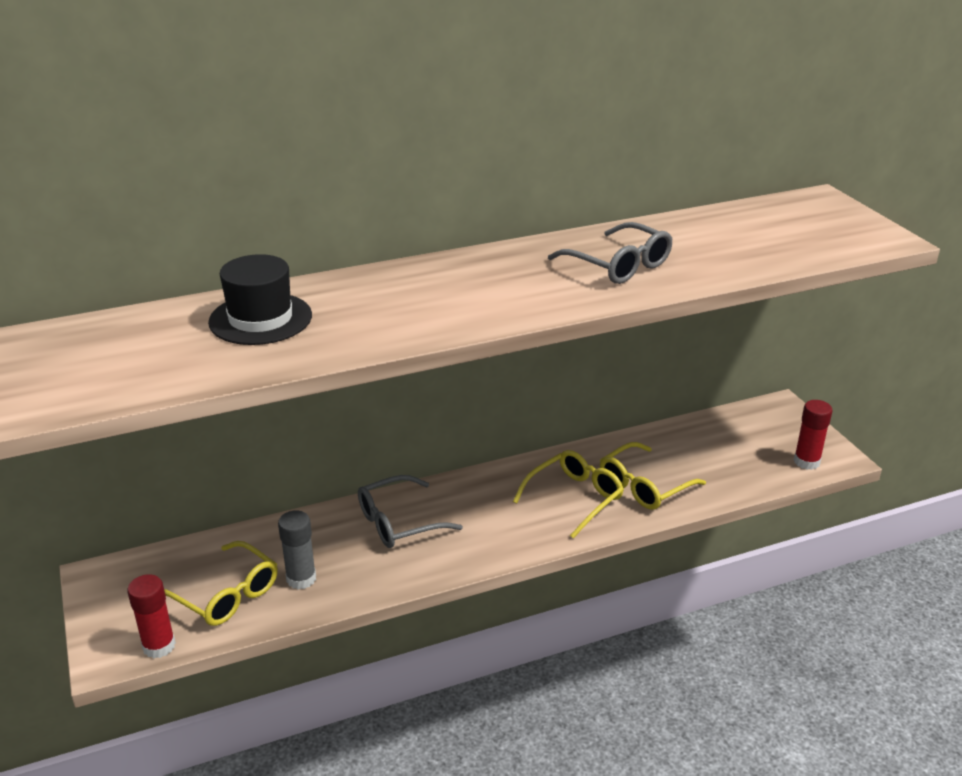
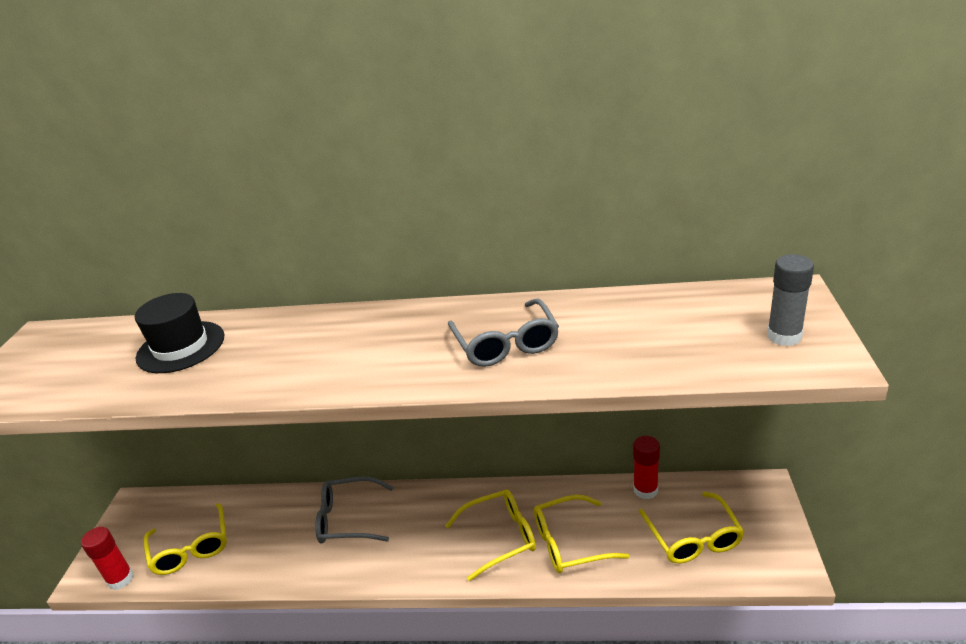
camera: 30 degrees right, 0 degrees up
grey glue stick [278,510,316,590] -> grey glue stick moved to [767,254,814,346]
red glue stick [794,400,832,470] -> red glue stick moved to [633,436,660,499]
none -> yellow glasses [639,492,744,563]

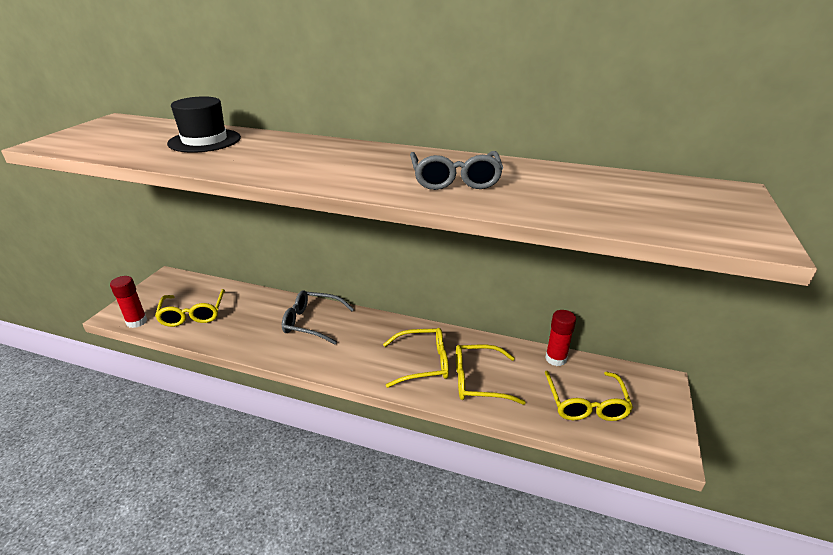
camera: 10 degrees right, 0 degrees up
grey glue stick [767,254,814,346] -> none

